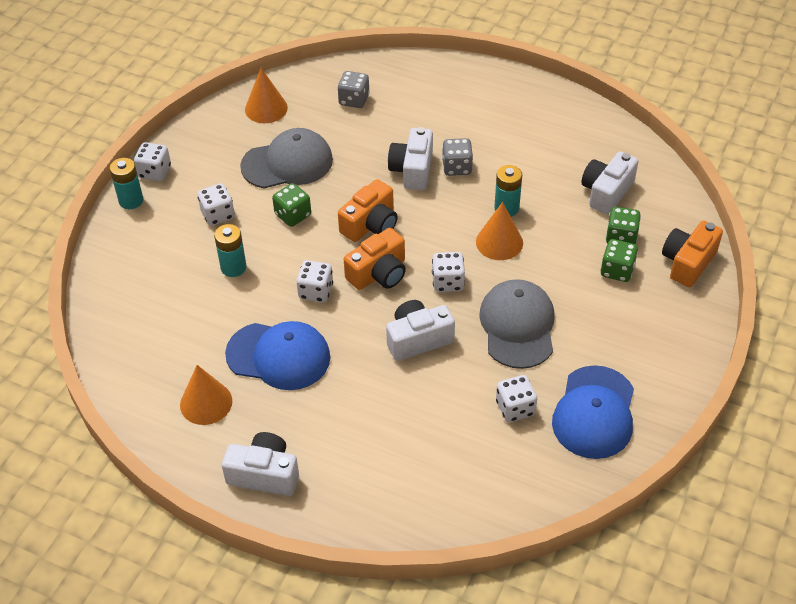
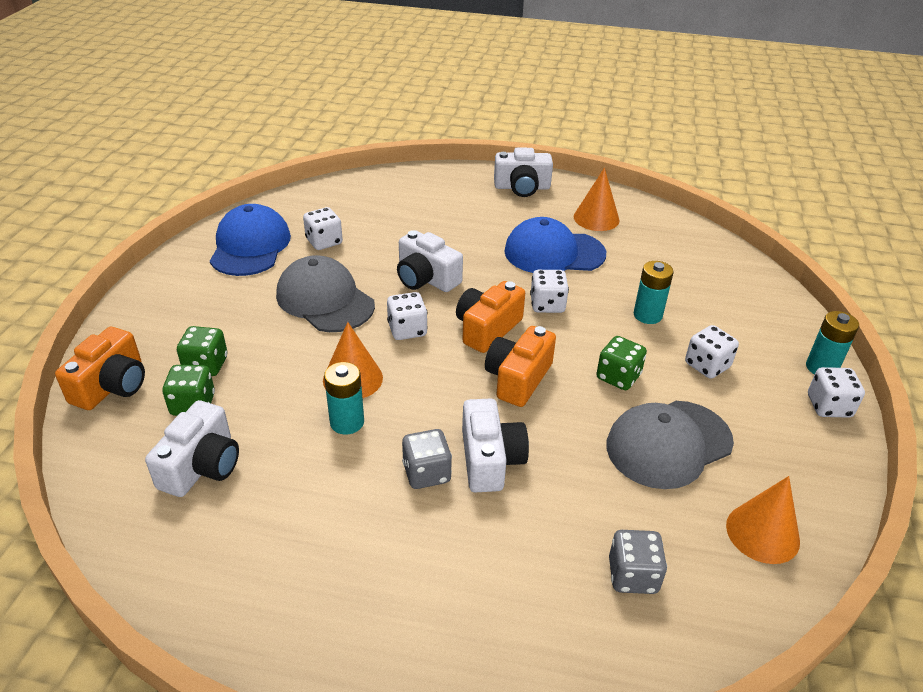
camera: 165 degrees right, 10 degrees down
white camera [386,300,455,361] -> white camera turned 75 degrees clockwise [397,230,463,292]
grey cap [479,279,555,369] -> grey cap turned 150 degrees clockwise [276,255,375,332]

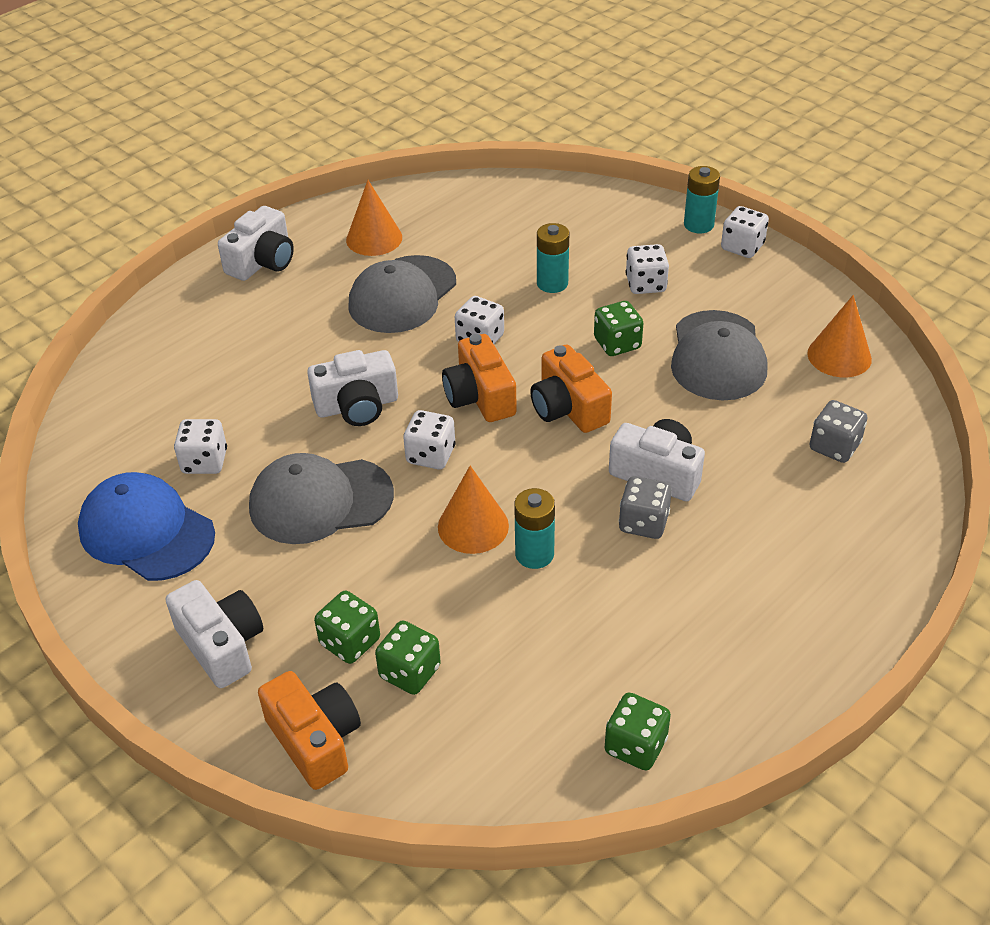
camera: 55 degrees left, 5 degrees up
white camera [145,400,239,497] -> white camera moved to [166,580,263,688]
blue cap [504,217,606,273] -> grey cap [349,255,456,333]
none -> green dice [605,692,671,770]

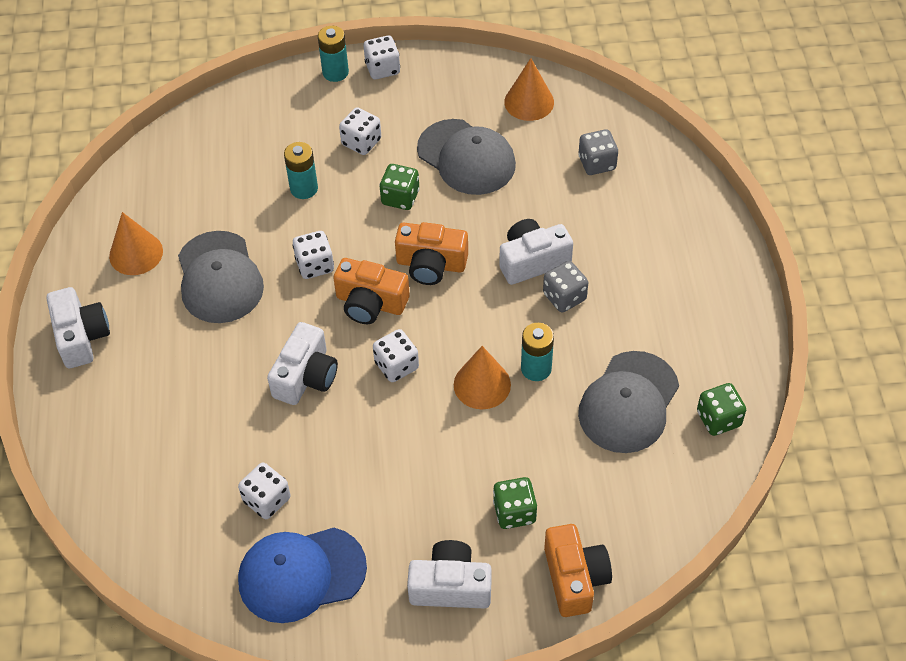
camera: 50 degrees left, 10 degrees up
grey cap [249,453,394,544] -> grey cap moved to [578,351,679,453]
orange camera [258,671,361,790] -> orange camera turned 75 degrees clockwise [544,524,612,617]
green dice [375,620,441,695] -> none

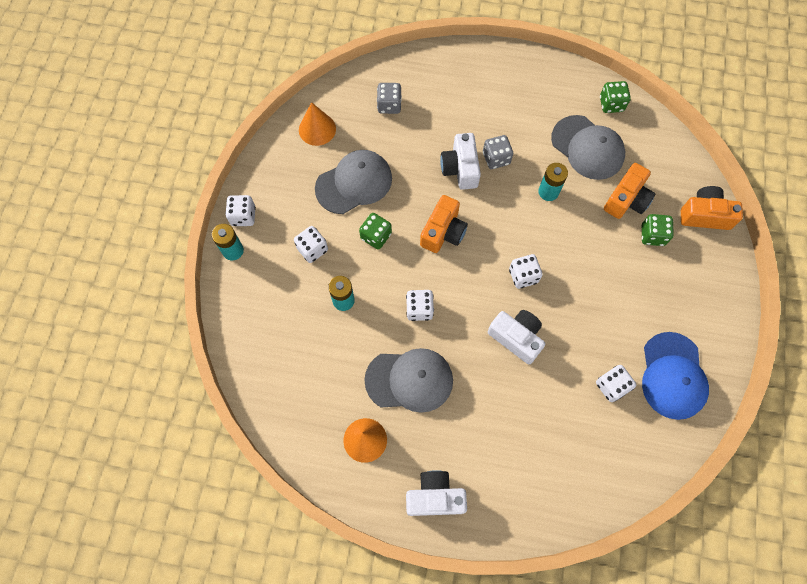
camera: 75 degrees left, 15 degrees up
orange camera [334,258,410,324] -> orange camera moved to [604,163,655,219]
white camera [407,540,492,609] -> none
orange cone [454,346,511,409] -> none

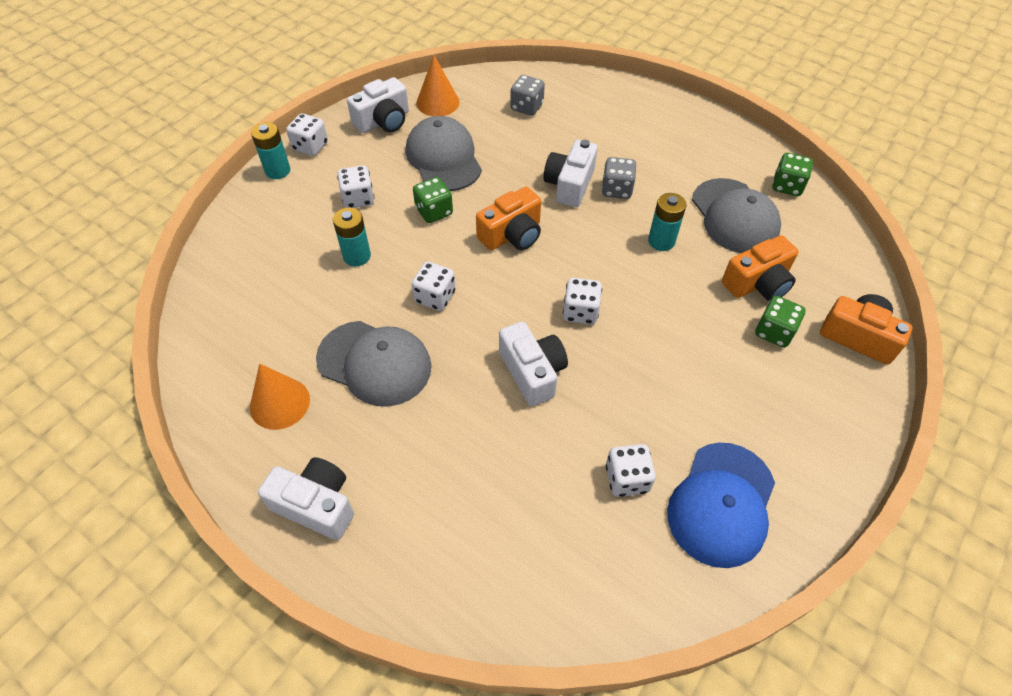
camera: 25 degrees right, 15 degrees down
grey cap [315,150,392,214] -> grey cap turned 105 degrees counterclockwise [406,116,482,191]
none -> white camera [347,77,409,133]

